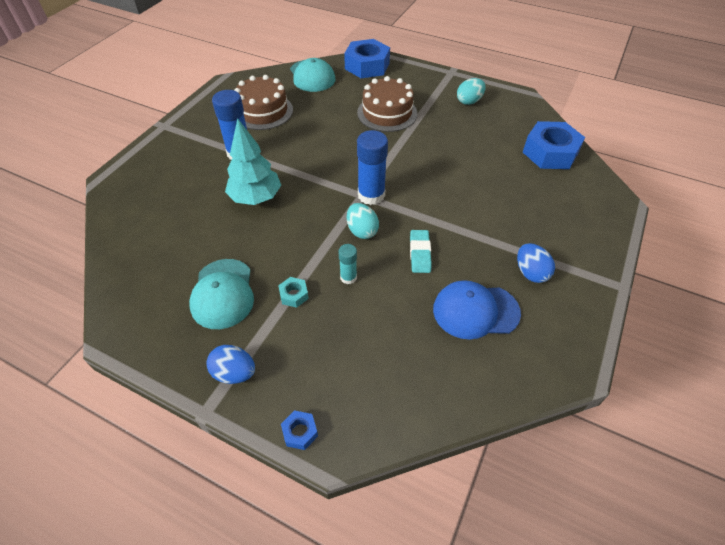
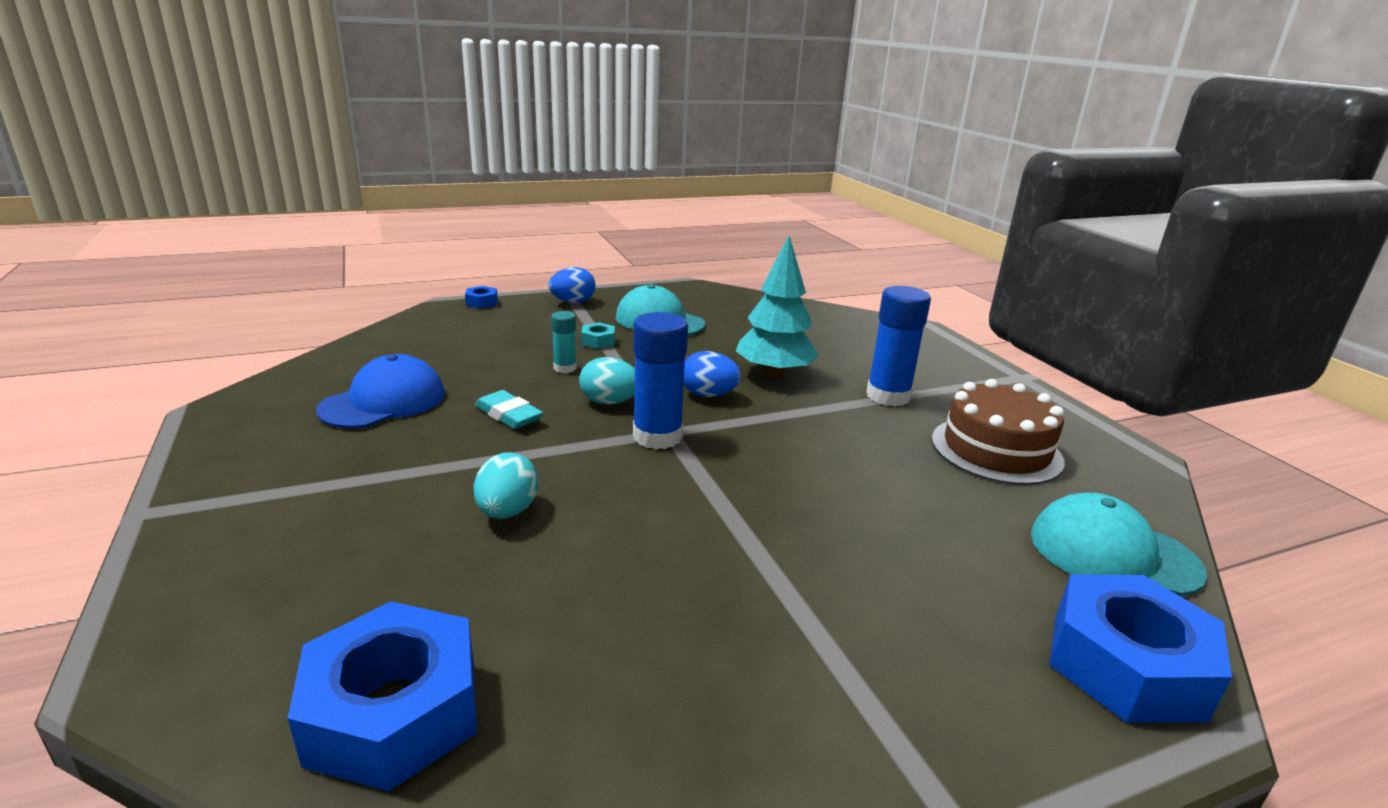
camera: 130 degrees right, 25 degrees down
brown cake [357,76,417,132] -> none
turquoise egg [457,78,486,105] -> turquoise egg moved to [474,452,538,519]
blue egg [517,243,555,283] -> blue egg moved to [684,351,741,397]

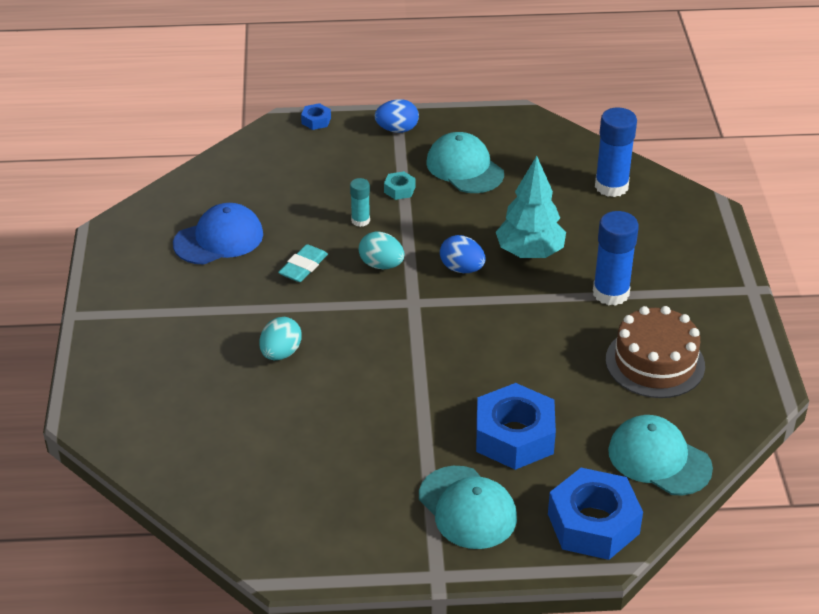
camera: 20 degrees right, 15 degrees up
blue nut [287,601,477,792] -> blue nut moved to [476,383,556,470]
turquoise eraser [475,390,543,429] -> turquoise eraser turned 60 degrees clockwise [278,244,328,282]
blue glue stick [633,312,688,449] -> blue glue stick moved to [595,108,637,197]
none -> turquoise cap [419,466,517,549]

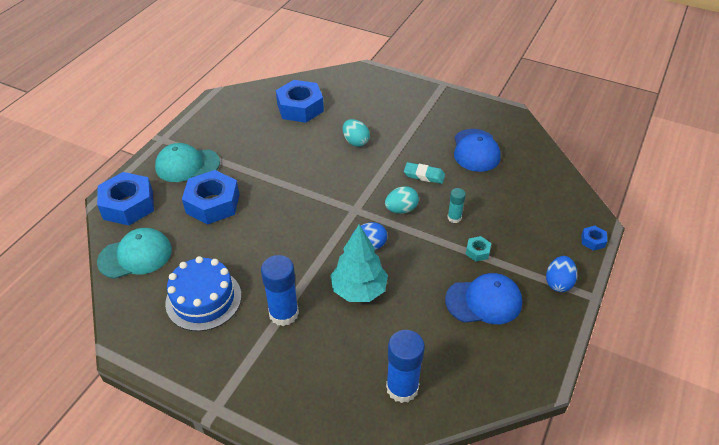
camera: 120 degrees right, 5 degrees up
turquoise eraser [278,244,328,282] -> turquoise eraser turned 45 degrees counterclockwise [404,162,445,184]
turquoise cap [426,132,504,193] -> blue cap [445,273,522,324]
brown cake [606,306,705,398] -> blue cake [165,256,242,331]
none -> blue nut [276,80,324,123]

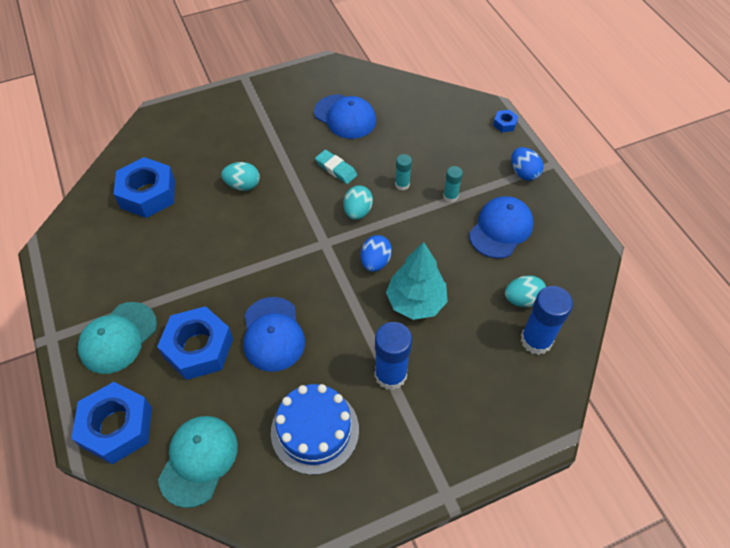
camera: 50 degrees left, 10 degrees up
turquoise eraser [404,162,445,184] -> turquoise eraser turned 75 degrees clockwise [315,150,357,184]
turquoise nut [466,236,491,261] -> turquoise glue stick [443,166,463,202]
none -> blue cap [243,297,305,372]
none -> turquoise egg [505,275,546,307]

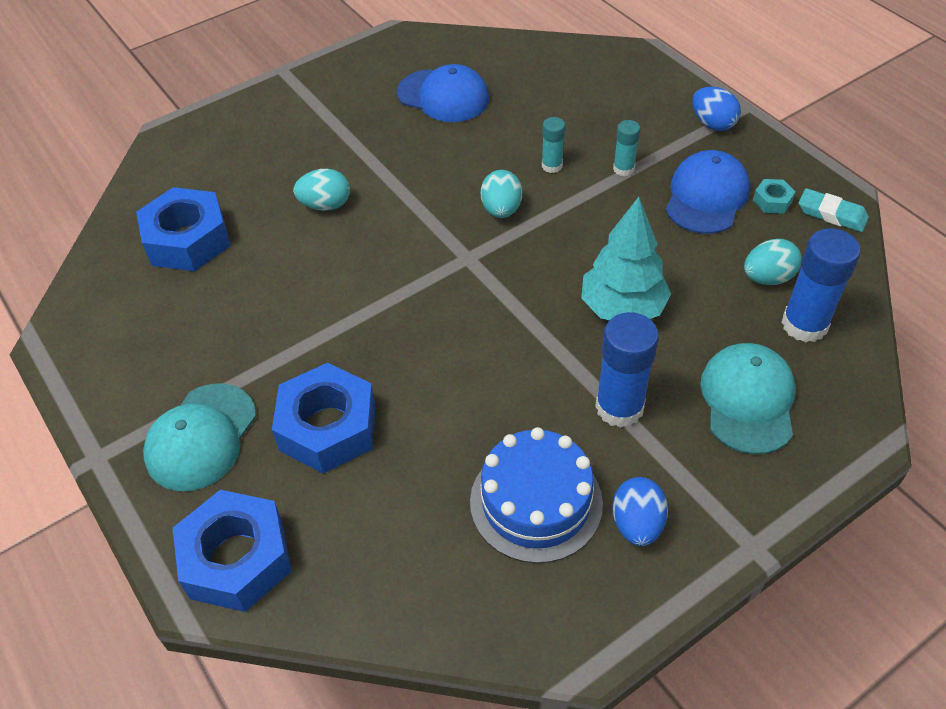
camera: 10 degrees left, 5 degrees down
turquoise cap [158,416,238,508] -> turquoise cap moved to [700,343,796,455]
blue cap [243,297,305,372] -> none
turquoise eraser [315,150,357,184] -> turquoise eraser moved to [799,188,869,232]
blue egg [361,235,392,272] -> blue egg moved to [613,477,668,546]
blue nut [493,110,518,132] -> none
none -> turquoise nut [753,179,796,214]

